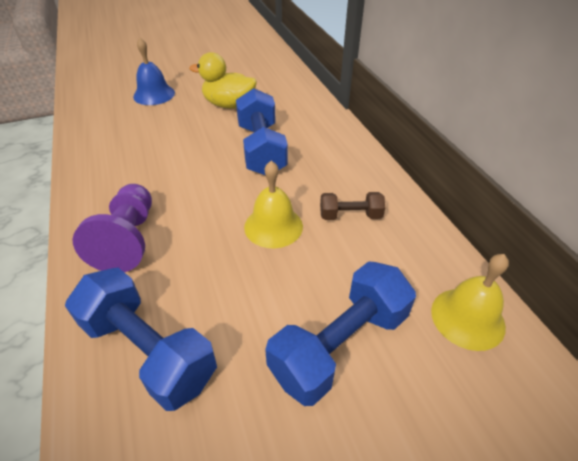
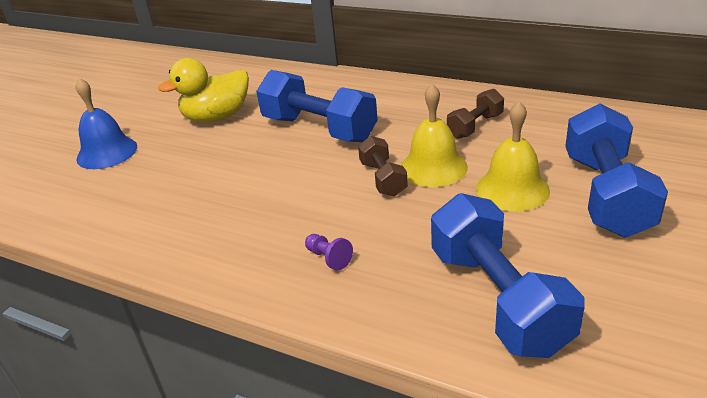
camera: 40 degrees left, 10 degrees down
blue dumbbell [65,268,217,411] -> blue dumbbell turned 75 degrees clockwise [431,193,585,358]
purple pawn [72,184,152,272] -> purple pawn [305,234,353,270], size x0.40
yellow bell [431,254,509,351] -> yellow bell moved to [476,101,550,212]
none -> brown dumbbell [358,136,408,196]

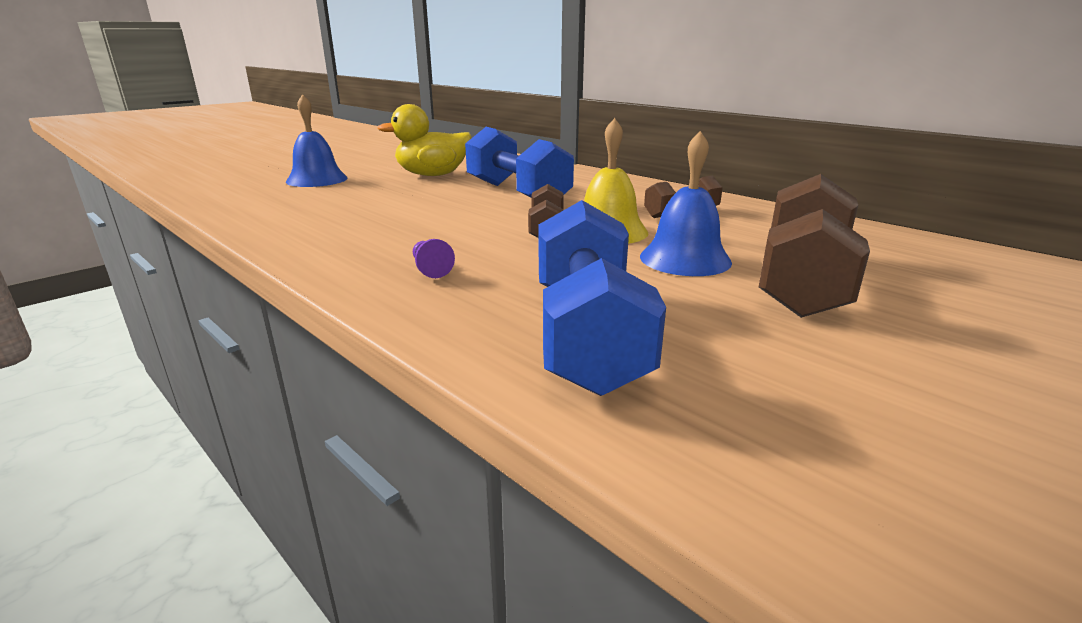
camera: 15 degrees right, 10 degrees down
yellow bell [476,101,550,212] -> blue bell [640,131,732,276]
blue dumbbell [565,103,668,238] -> brown dumbbell [759,174,870,318]

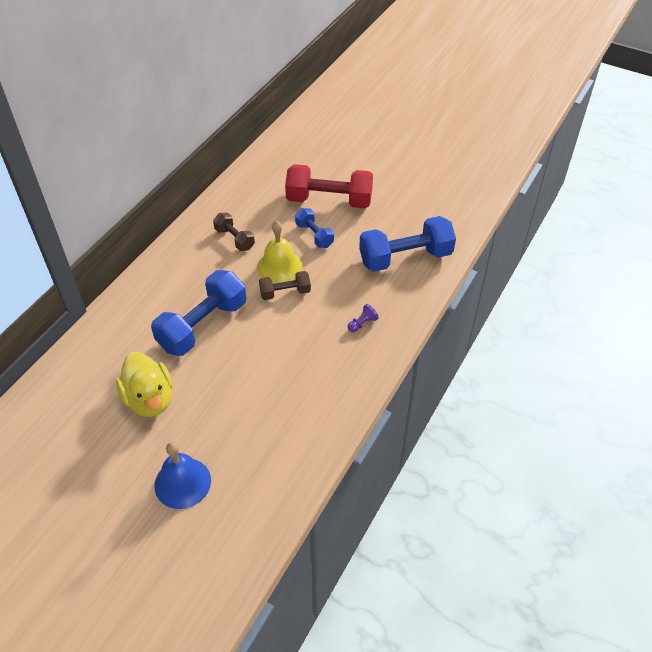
camera: 105 degrees left, 25 degrees up
blue bell [640,131,732,276] -> blue dumbbell [295,208,334,248]
brown dumbbell [759,174,870,318] -> red dumbbell [285,164,373,208]

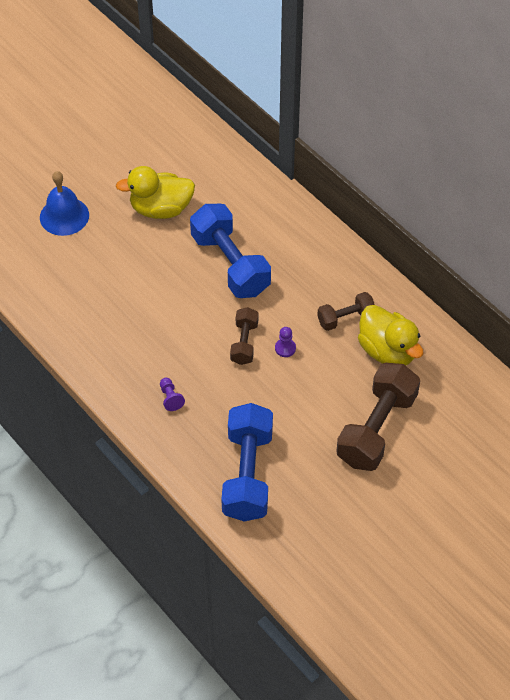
camera: 110 degrees right, 5 degrees up
yellow bell [257,221,302,283] -> purple pawn [275,327,296,357]
red dumbbell [285,164,373,208] -> brown dumbbell [336,363,420,471]
blue dumbbell [295,208,334,248] -> none
none -> yellow duck [358,305,423,366]

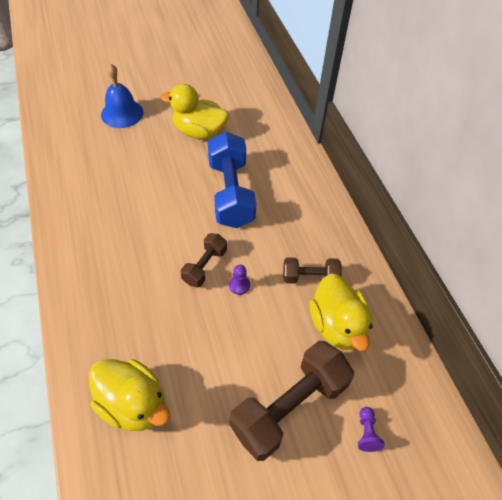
camera: 20 degrees right, 0 degrees up
purple pawn [160,378,185,411] -> purple pawn moved to [358,407,385,452]
blue dumbbell [221,403,273,522] -> yellow duck [89,359,170,431]

